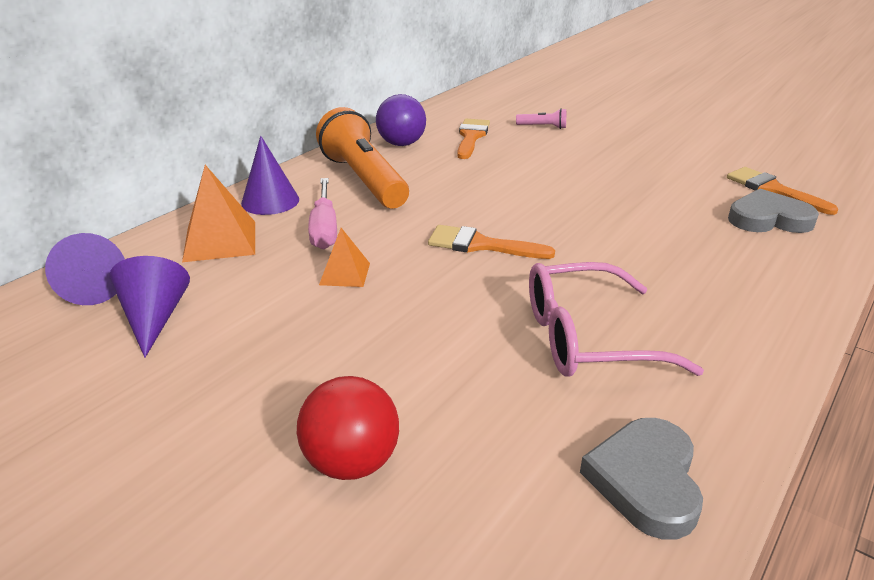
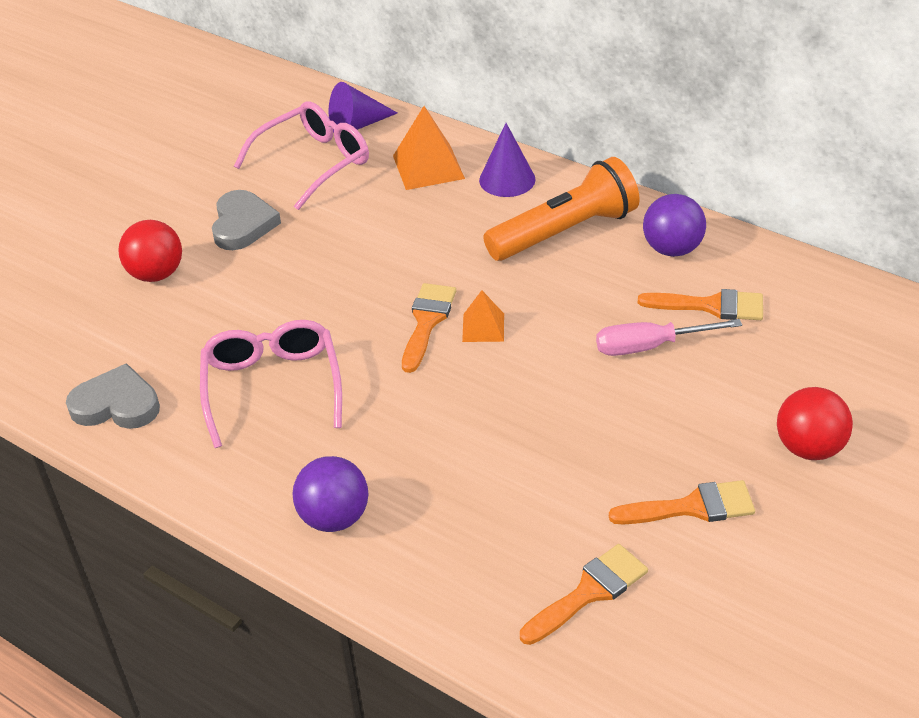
camera: 90 degrees right, 10 degrees up
purple cone [109,256,190,358] -> pink glasses [234,101,369,210]
pink screwdriver [308,178,337,250] -> pink screwdriver moved to [596,319,742,356]
orange pyramid [319,228,370,287] -> orange pyramid moved to [462,290,504,342]
pink flashlight [516,108,566,129] -> none
grey heart [728,189,819,233] -> grey heart moved to [212,190,281,250]
none -> purple ball [292,456,369,532]
none -> orange brush [609,480,755,525]
none -> red ball [777,387,853,460]

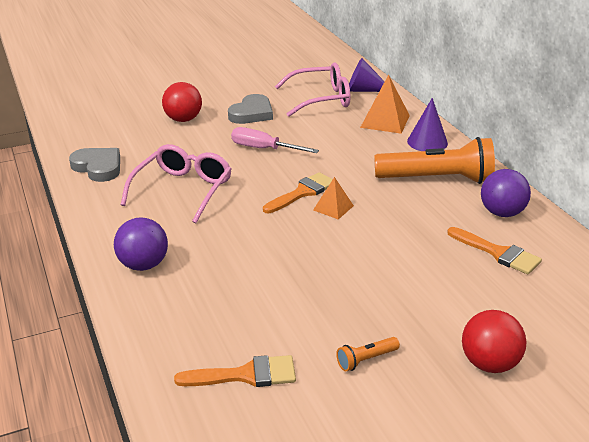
camera: 30 degrees right, 10 degrees down
pink screwdriver [596,319,742,356] -> pink screwdriver moved to [231,127,319,153]
orange brush [609,480,755,525] -> orange flashlight [336,337,400,371]

